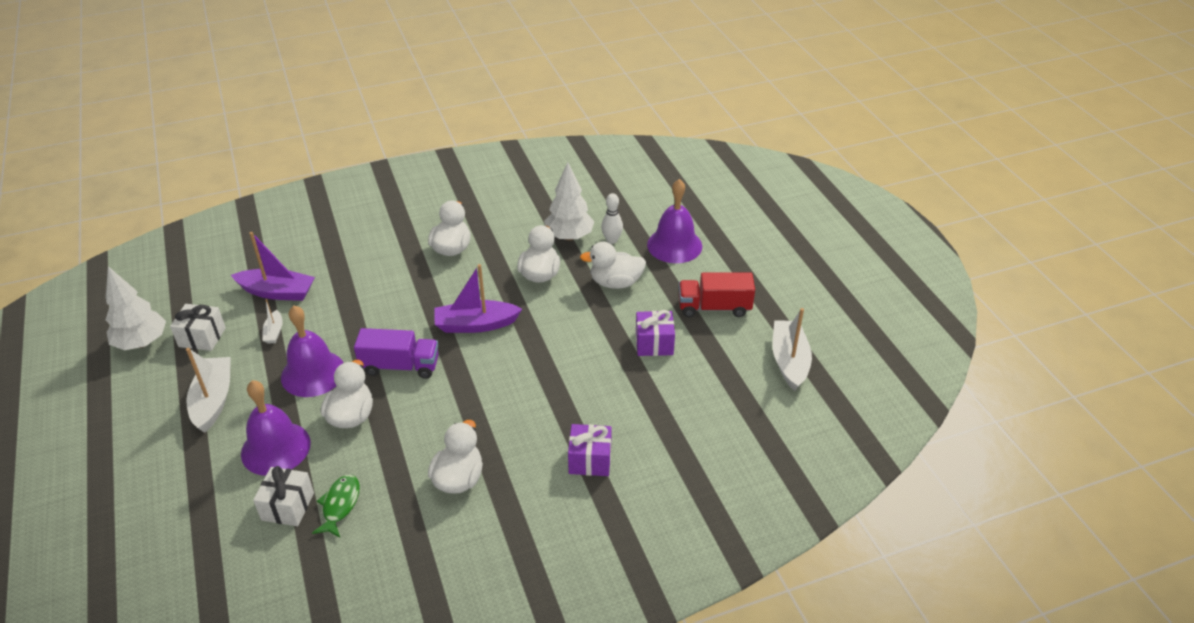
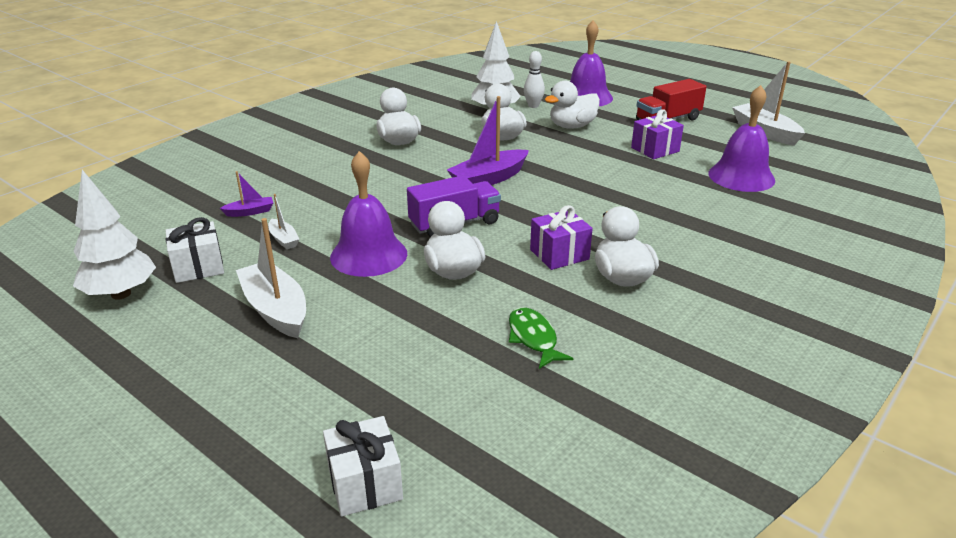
camera: 30 degrees left, 10 degrees down
purple boat [231,232,315,301] -> purple boat [220,171,273,217], size x0.51
purple bell [241,380,311,476] -> purple bell moved to [708,85,775,192]
white gift [253,466,314,526] -> white gift moved to [323,416,403,517]
purple gift [568,424,612,476] -> purple gift moved to [530,205,593,270]

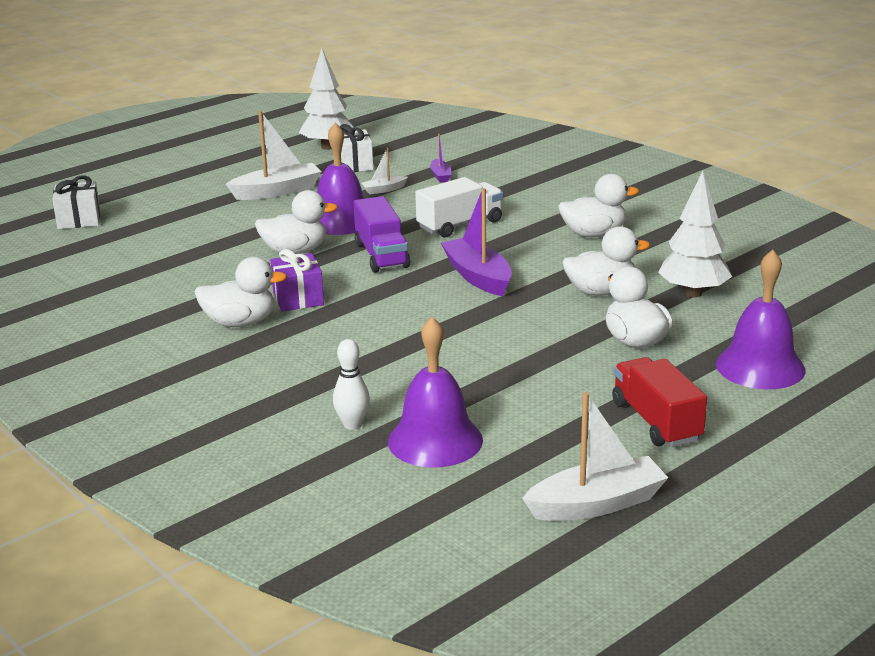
camera: 100 degrees right, 5 degrees down
green fish [509,307,573,369] -> none
white bowling pin [524,51,545,108] -> white bowling pin moved to [333,339,370,430]
purple gift [631,109,684,159] -> none
none -> white truck [415,177,503,238]

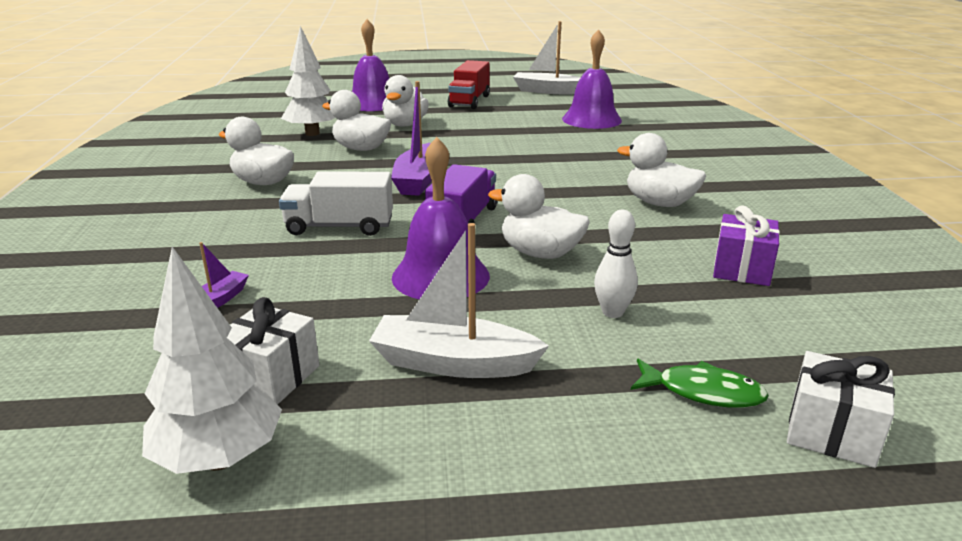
camera: 145 degrees left, 0 degrees up
purple gift [270,249,324,312] -> purple gift moved to [713,206,780,286]
white bowling pin [333,339,370,430] -> white bowling pin moved to [594,210,638,318]
white boat [361,148,408,194] -> none
none -> green fish [631,359,769,408]

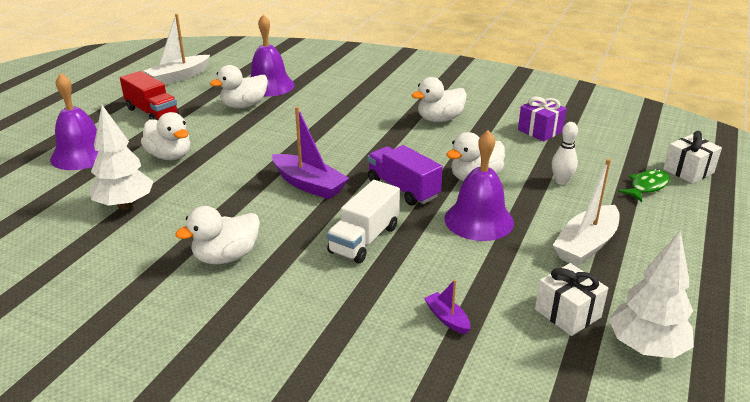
camera: 60 degrees left, 5 degrees up
white duck [322,90,391,151] -> white duck moved to [210,65,268,108]

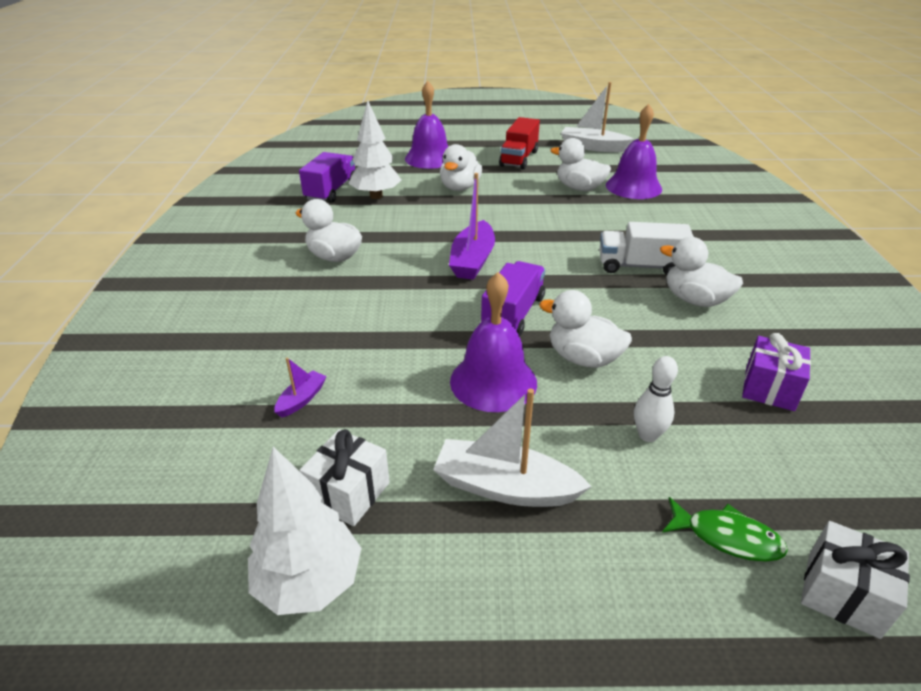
camera: 65 degrees right, 5 degrees up
white truck [327,180,400,264] -> white truck moved to [599,222,694,275]
none -> purple truck [299,152,355,203]

